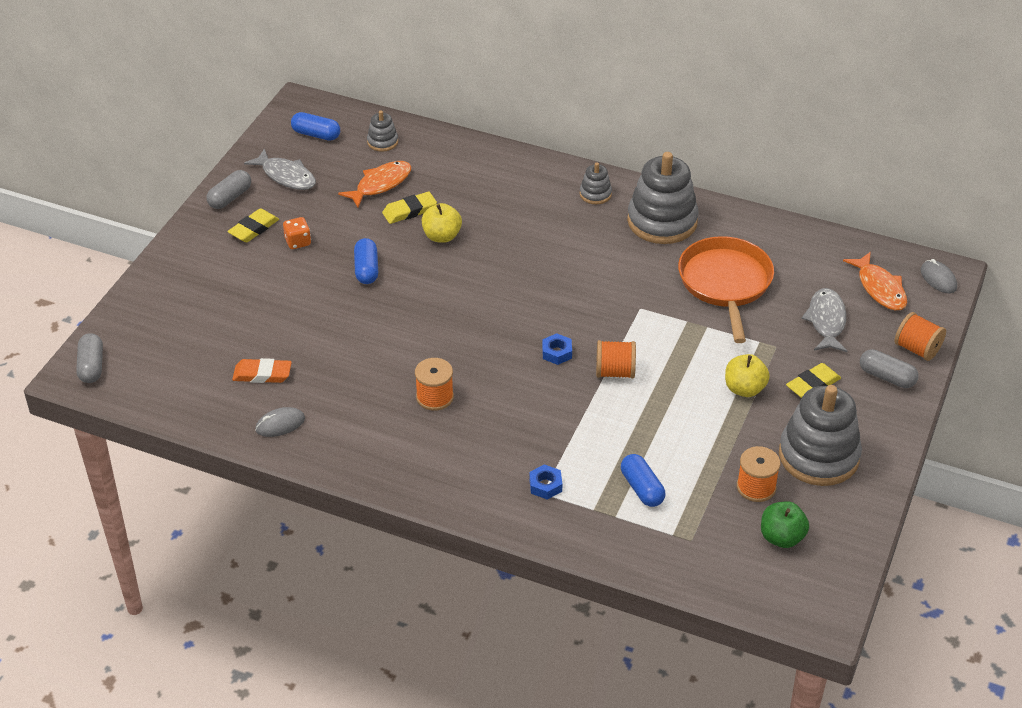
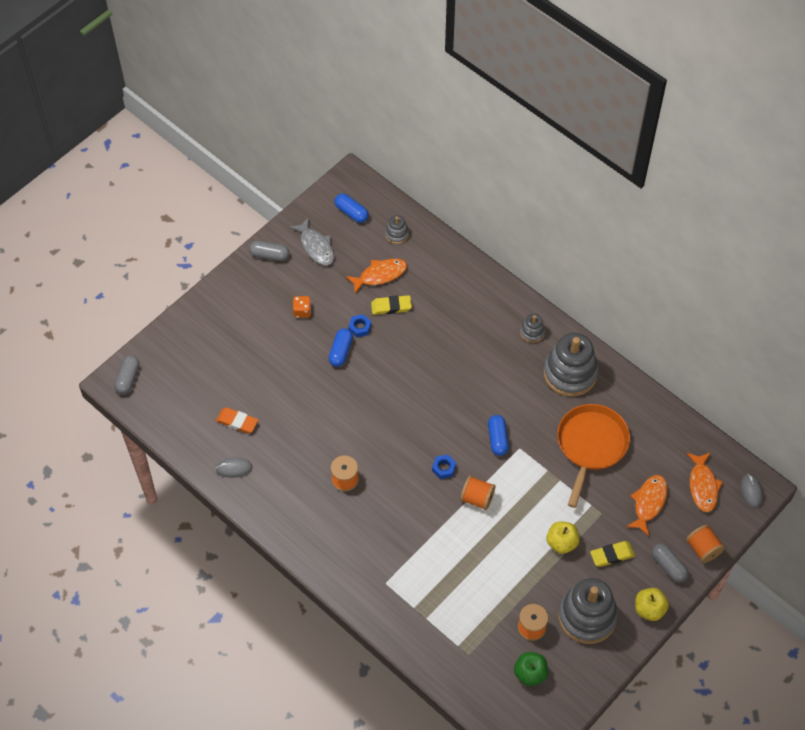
camera: 20 degrees right, 15 degrees up
grey capsule [207,170,251,209] -> grey capsule turned 45 degrees clockwise [249,241,289,261]
yellow eraser [228,208,279,242] -> none
yellow apple [421,203,462,243] -> yellow apple moved to [635,588,669,621]
blue nut [529,464,562,500] -> blue nut moved to [348,314,371,337]
blue capsule [621,454,665,507] -> blue capsule moved to [488,415,509,456]
grey fish [801,288,847,352] -> orange fish [626,475,668,536]

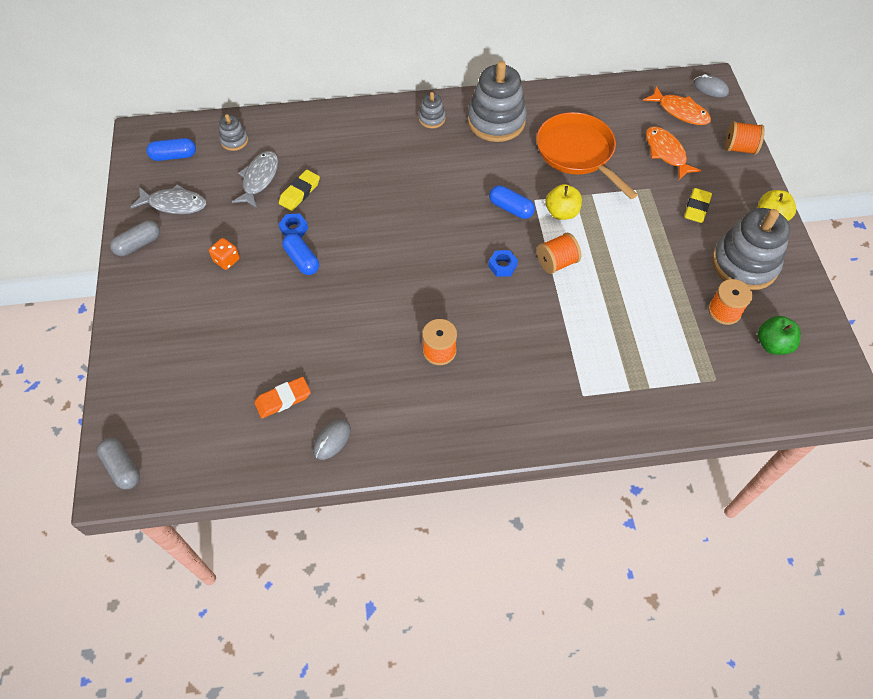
camera: 50 degrees left, 0 degrees up
orange fish [346,259,407,294] -> grey fish [232,151,278,208]
yellow apple [547,522,579,554] -> yellow apple moved to [545,184,582,220]
grey capsule [652,543,689,582] -> none

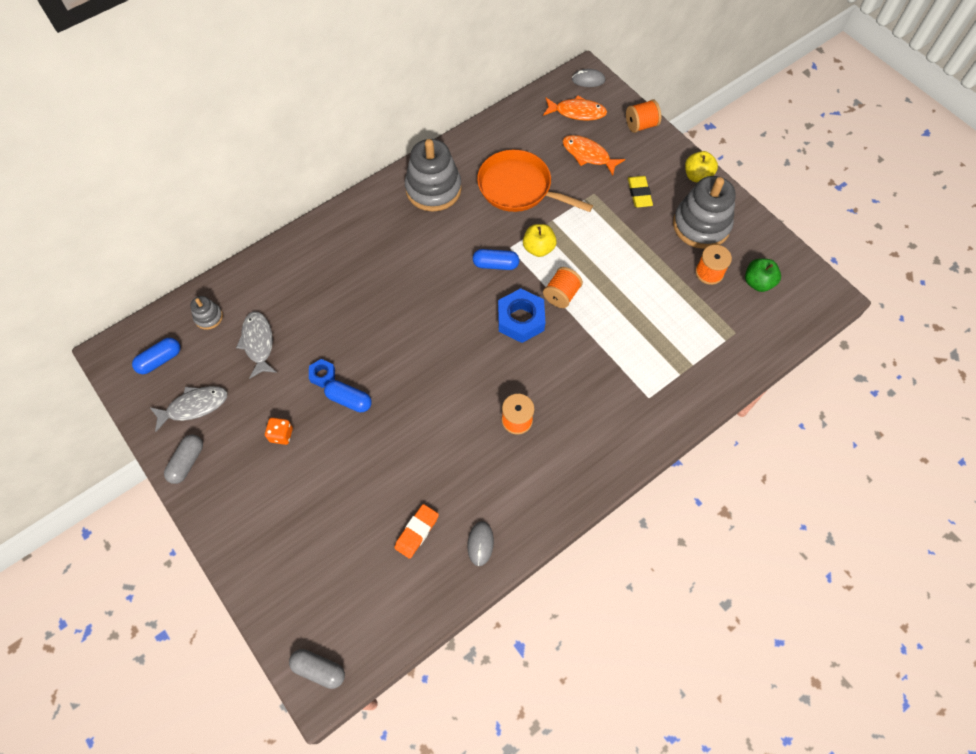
camera: 30 degrees left, 5 degrees up
yellow eraser [279,170,320,211] -> none
grey stacking toy [418,92,446,128] -> none
blue nut [488,250,518,277] -> blue nut [498,288,545,343], size x1.94

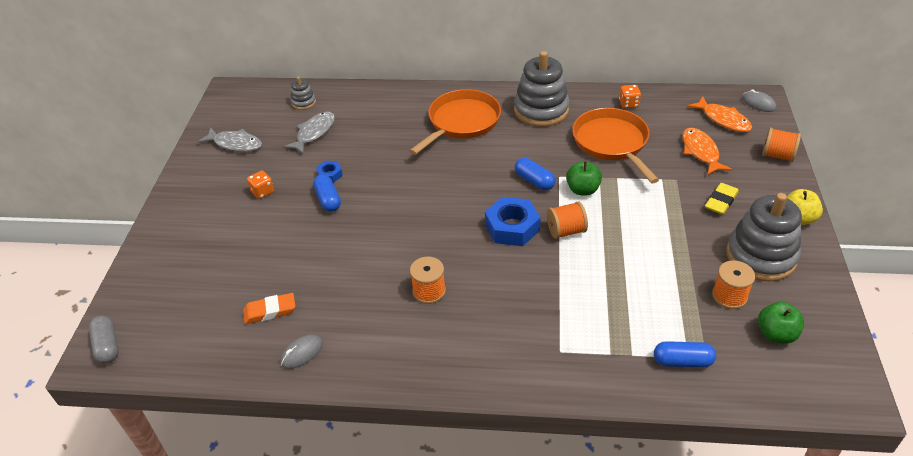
camera: 45 degrees right, 20 degrees down
blue capsule [132,338,180,374] -> blue capsule moved to [654,341,716,368]
grey capsule [164,435,203,484] -> none
yellow apple [523,224,557,257] -> green apple [566,161,602,195]
none -> orange pan [410,89,501,155]
none -> orange dice [619,85,641,108]

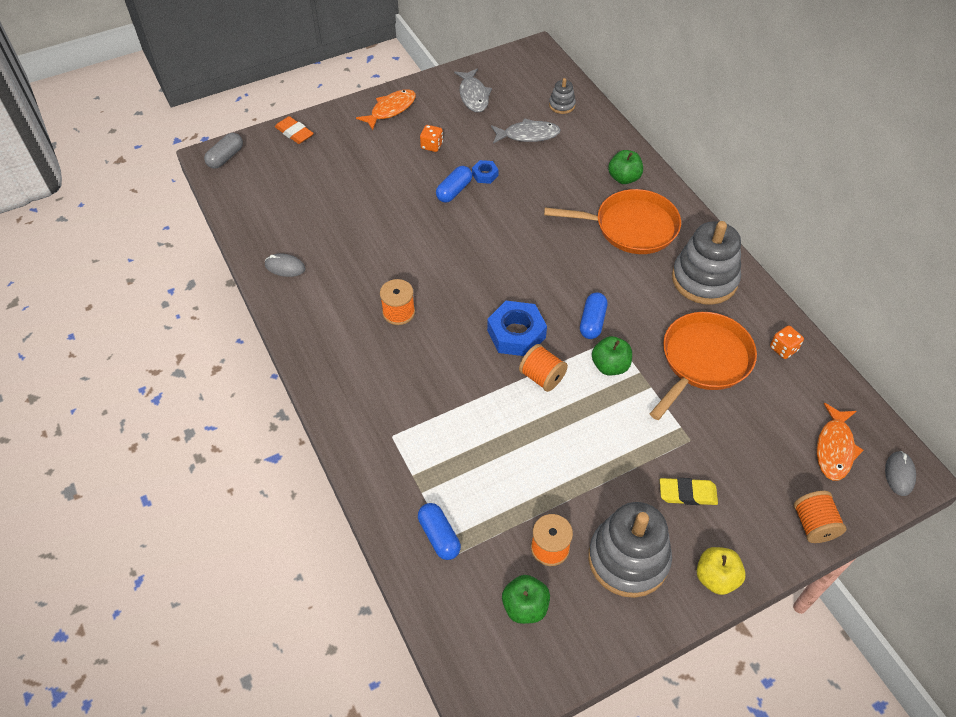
camera: 55 degrees right, 10 degrees up
orange eraser [243,293,295,324] -> orange eraser moved to [275,116,314,144]
orange fish [682,128,732,175] -> orange fish moved to [356,89,416,130]
none -> green apple [608,150,643,184]

